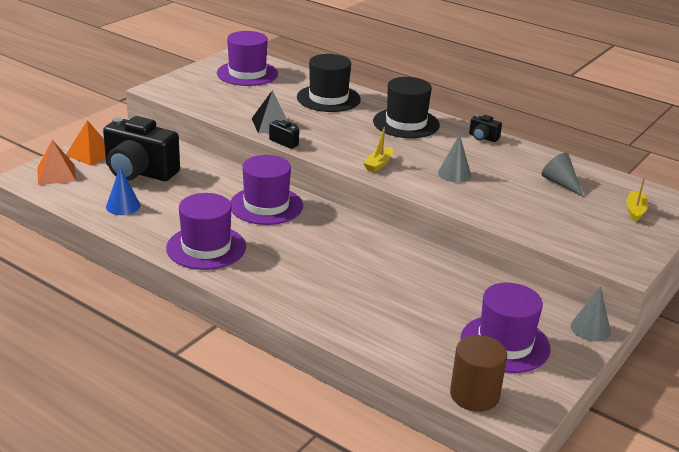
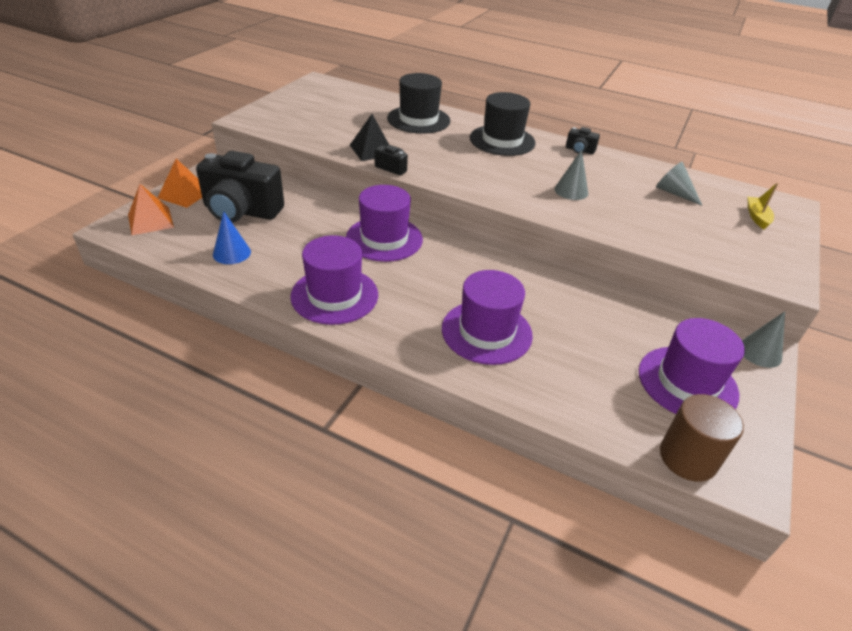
camera: 10 degrees left, 10 degrees up
purple hat [217,31,278,86] -> purple hat moved to [442,270,533,365]
yellow boat [363,127,393,172] -> none

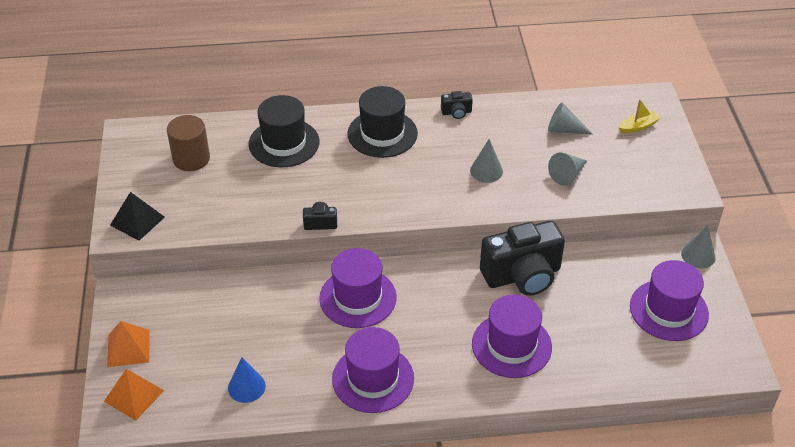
camera: 30 degrees left, 5 degrees up
black camera [196,151,284,223] -> black camera moved to [480,221,565,296]
black pyramid [350,114,389,161] -> black pyramid moved to [110,192,165,241]
brown cylinder [660,394,744,482] -> brown cylinder moved to [167,115,210,171]
yellow boat [748,183,778,229] -> yellow boat turned 90 degrees clockwise [619,99,660,133]
none -> grey cone [548,153,587,185]

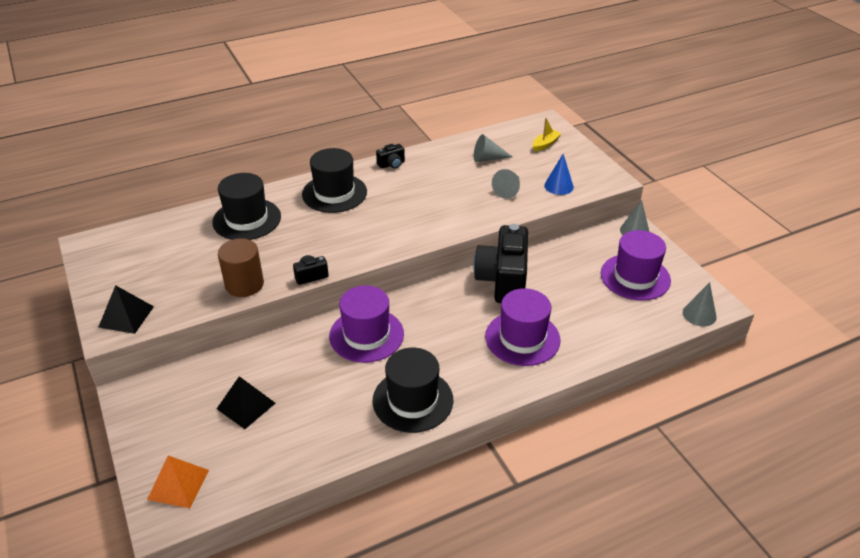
camera: 20 degrees left, 5 degrees down
orange pyramid [107,321,150,367] -> none
brown cylinder [167,115,210,171] -> brown cylinder moved to [218,238,264,297]
blue cone [228,357,266,403] -> blue cone moved to [544,154,574,195]
purple hat [332,327,414,413] -> black hat [373,348,454,433]
grey cone [470,139,503,183] -> grey cone moved to [683,282,717,326]
black camera [480,221,565,296] -> black camera turned 135 degrees clockwise [474,224,528,303]
none -> black pyramid [217,376,276,429]

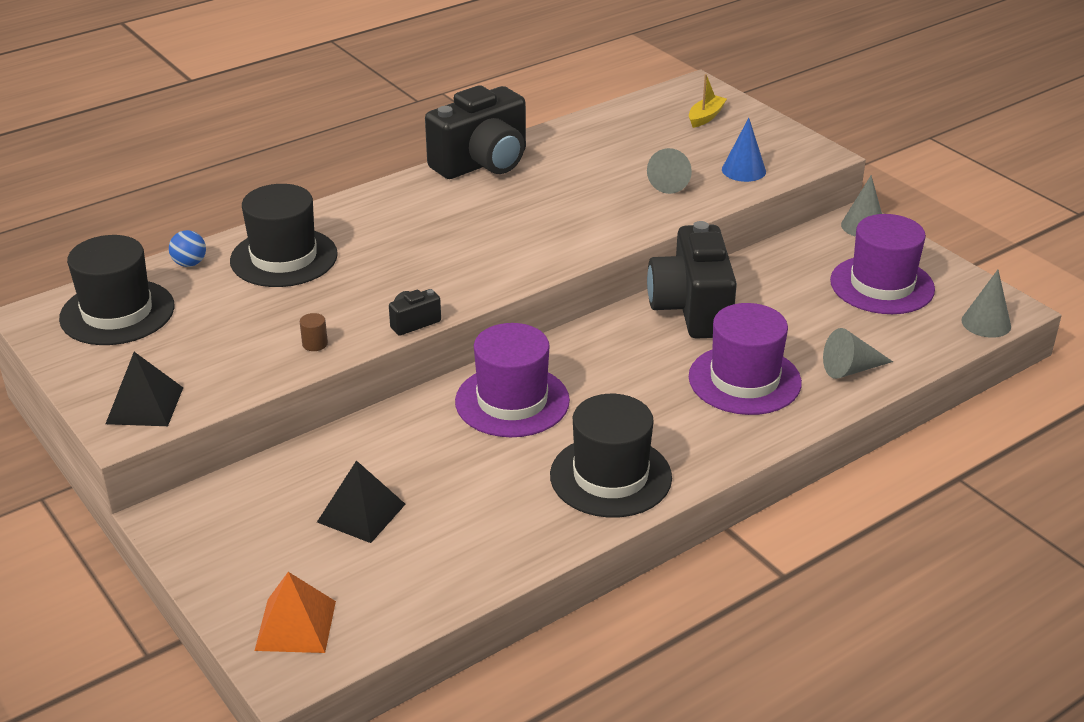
camera: 10 degrees left, 5 degrees down
brown cylinder [218,238,264,297] -> brown cylinder [300,313,328,351], size x0.43
black hat [302,148,367,213] -> black hat moved to [59,235,175,345]
black camera [376,144,405,169] -> black camera [425,85,526,179], size x2.35
grey cone [474,134,513,162] -> grey cone moved to [823,328,893,379]
none -> blue ball [169,230,206,267]

